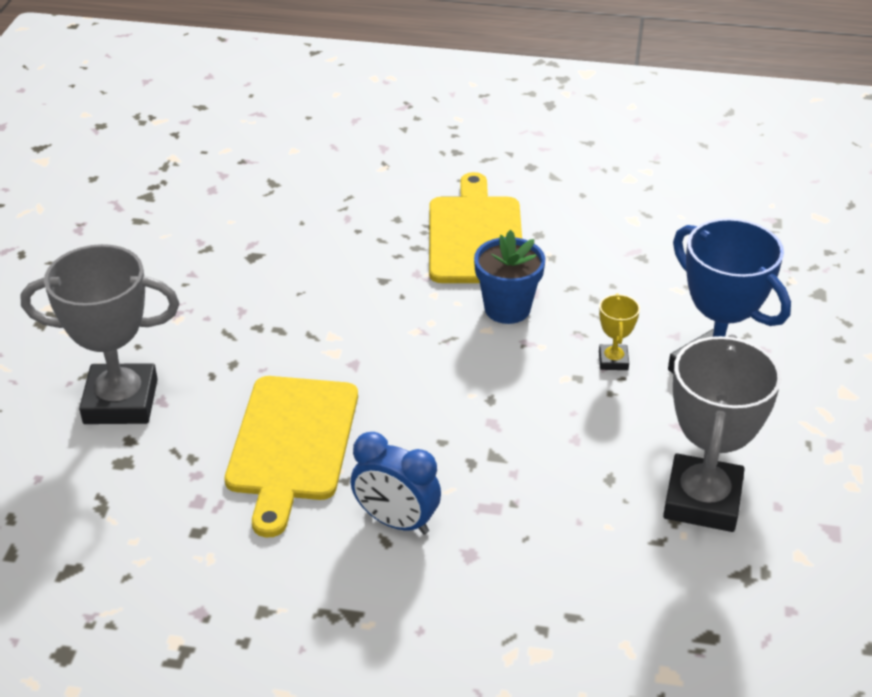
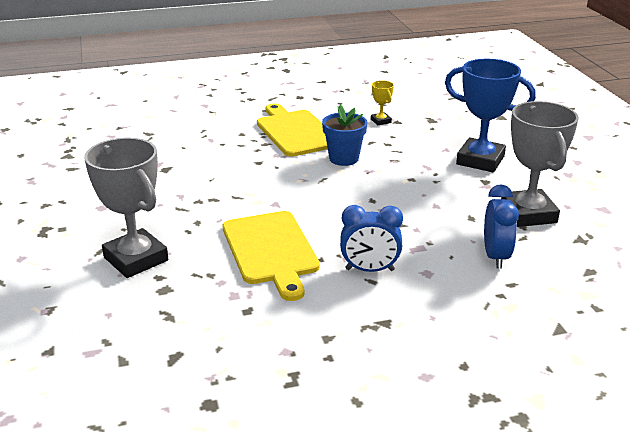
camera: 25 degrees left, 10 degrees down
grey trophy [20,244,179,424] -> grey trophy turned 75 degrees clockwise [84,138,168,278]
yellow trophy [599,293,640,370] -> yellow trophy moved to [371,80,394,125]
none -> blue clock [484,184,519,269]

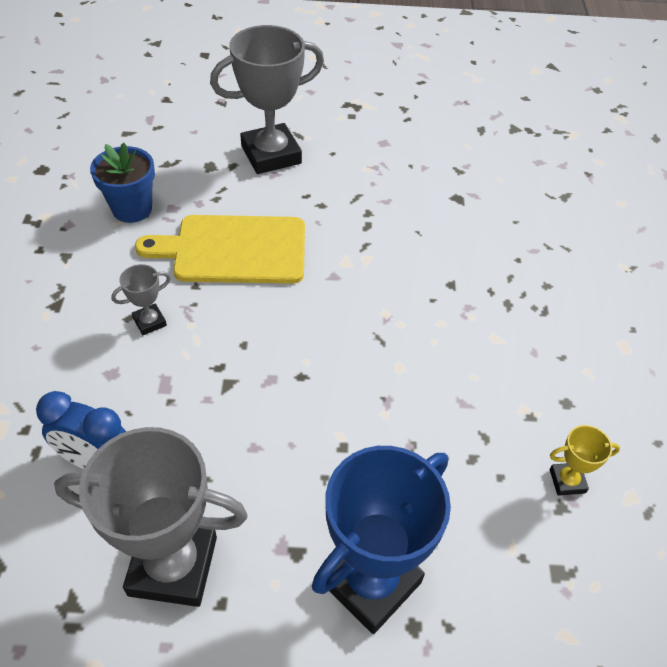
camera: 105 degrees right, 20 degrees up
yellow cutting board [257,103,328,157] -> none
blue flower pot [322,104,367,166] -> blue flower pot moved to [90,143,155,223]
blue clock [340,205,403,272] -> grey trophy [111,264,171,335]

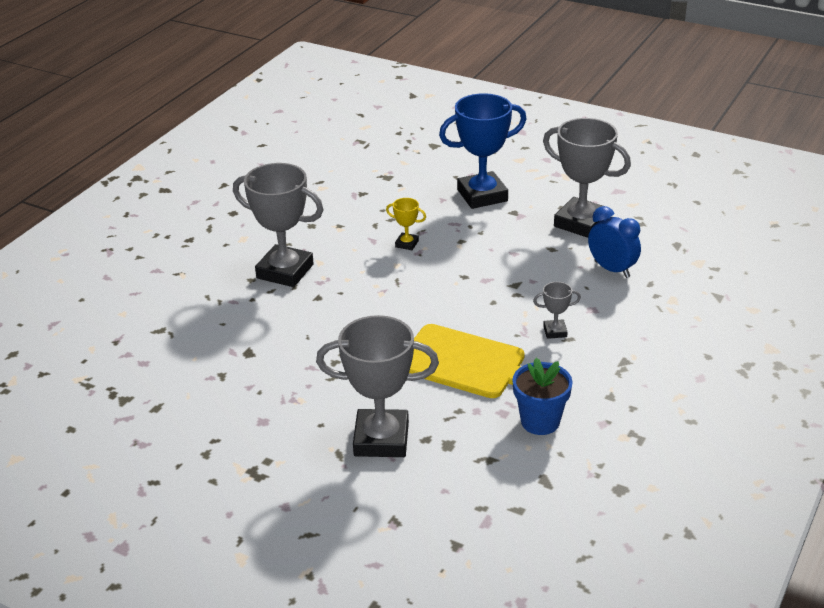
camera: 150 degrees left, 15 degrees down
yellow trophy [550,425,620,496] -> yellow trophy moved to [386,198,426,250]
none -> grey trophy [233,163,324,287]

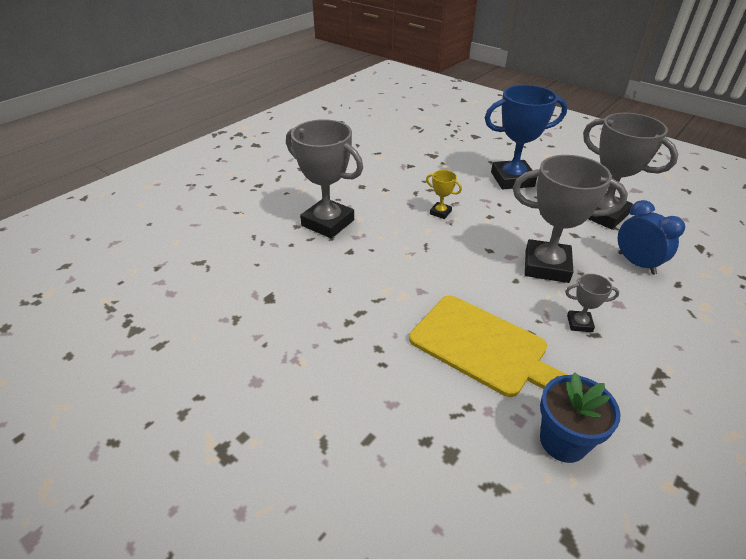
camera: 10 degrees right, 5 degrees up
grey trophy [316,315,439,457] -> grey trophy moved to [513,155,628,283]

